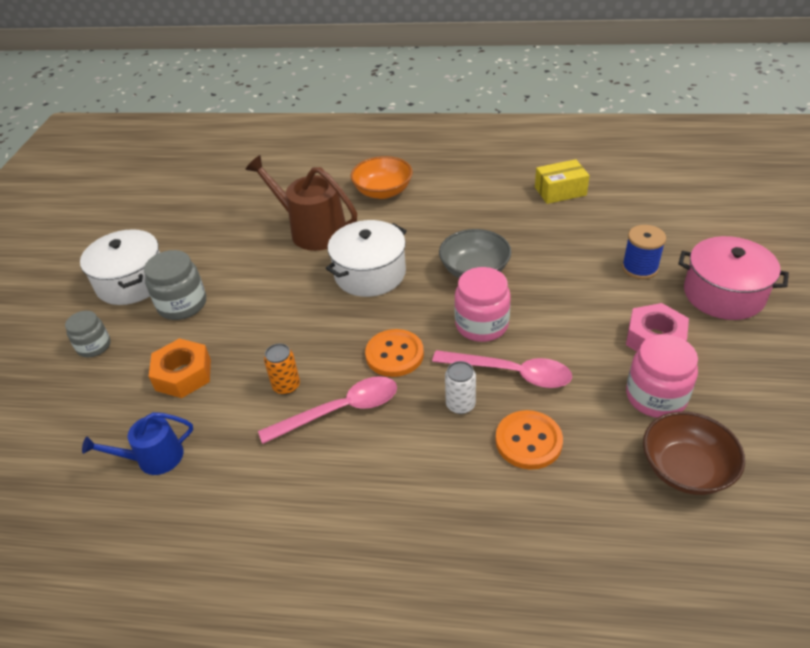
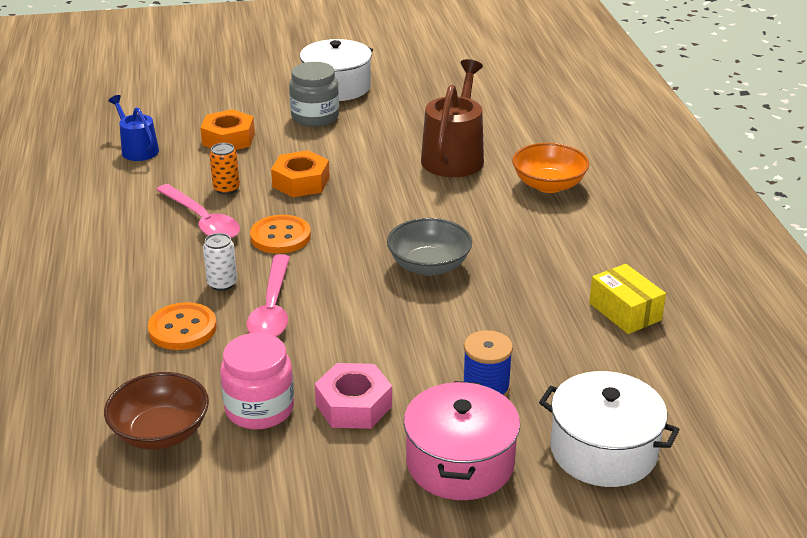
camera: 70 degrees right, 10 degrees down
grey jar [65,311,111,357] -> none
white pot [326,220,407,297] -> white pot moved to [539,371,680,487]
pink jar [454,267,511,342] -> none
none -> orange nut [271,150,330,197]

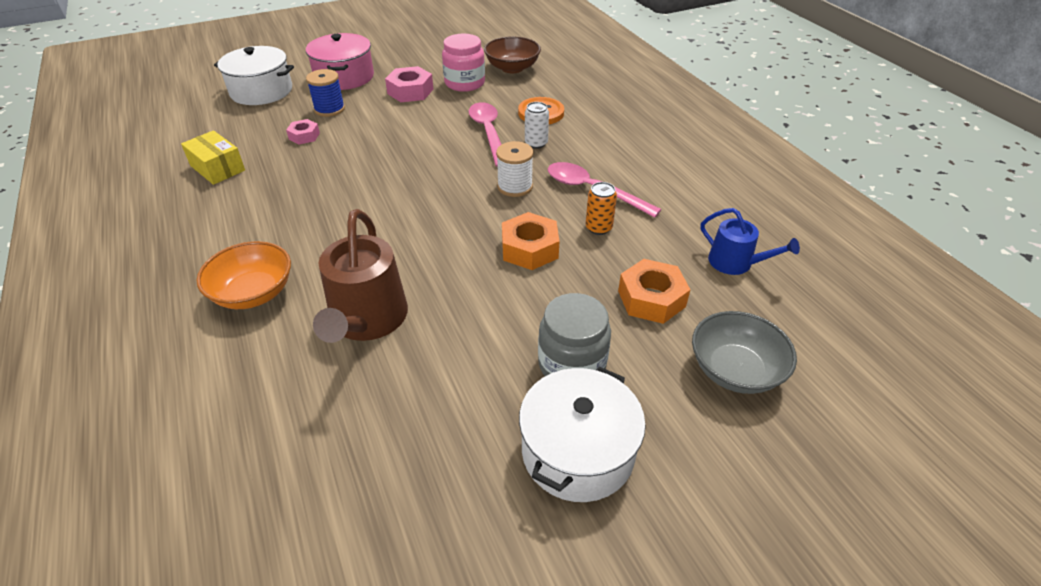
camera: 165 degrees right, 10 degrees up
orange button [250,215,311,254] -> white spool [496,141,533,197]
grey bowl [387,218,472,276] -> grey bowl moved to [692,311,797,394]
none -> pink nut [286,119,320,145]

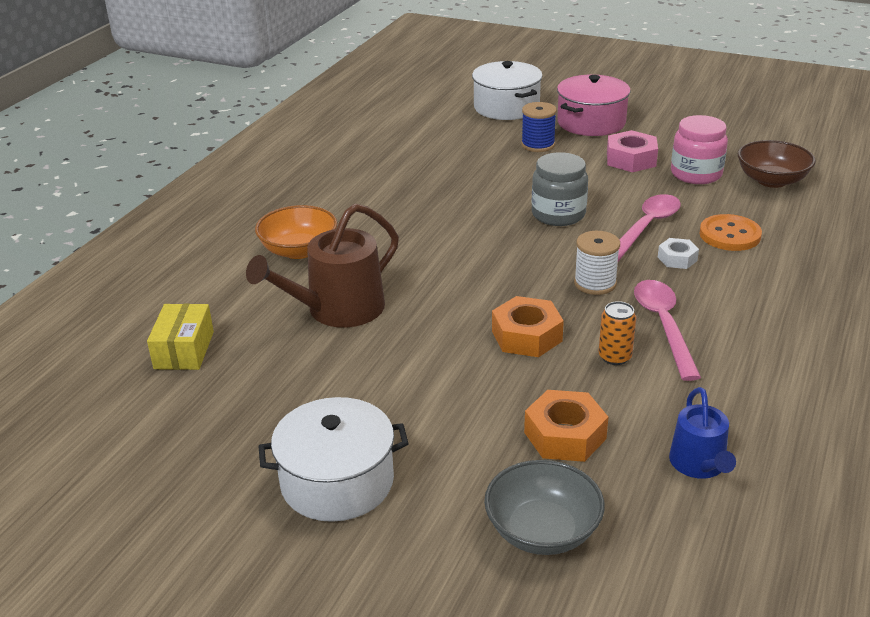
camera: 50 degrees right, 10 degrees down
yellow box [181,130,245,185] -> yellow box moved to [147,304,214,370]
pink nut [286,119,320,145] -> none
white can [525,102,549,149] -> white nut [658,238,699,269]
grey jar [538,293,611,376] -> grey jar moved to [531,152,588,226]

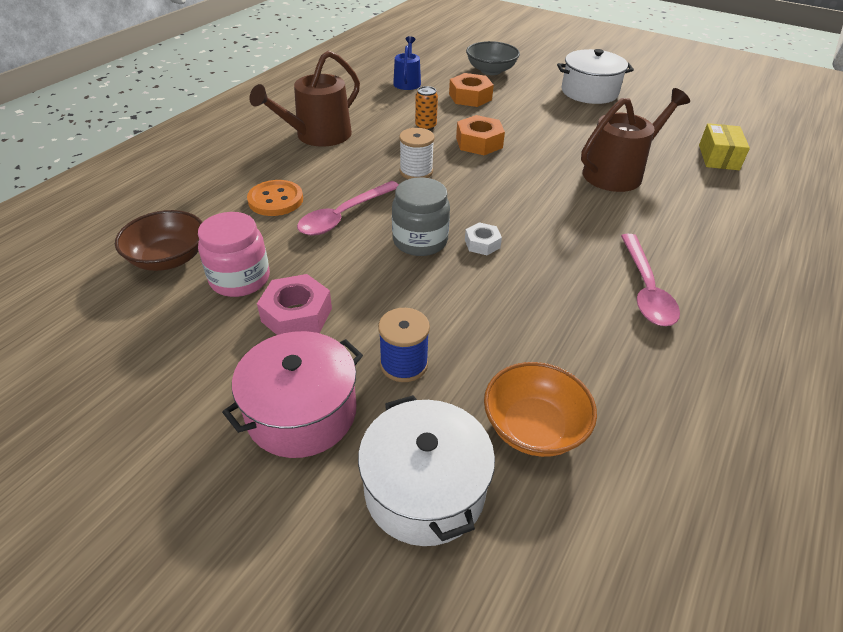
camera: 175 degrees left, 10 degrees up
orange bowl [255,205,337,259] -> orange bowl moved to [484,362,597,457]
pink spoon [634,280,701,381] -> pink spoon moved to [621,234,680,326]
white nut [658,238,699,269] -> white nut moved to [465,222,502,255]
none -> brown watering can [249,50,360,147]

